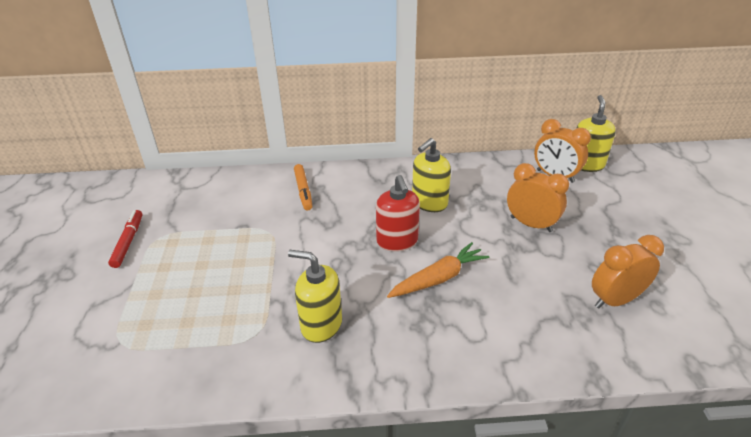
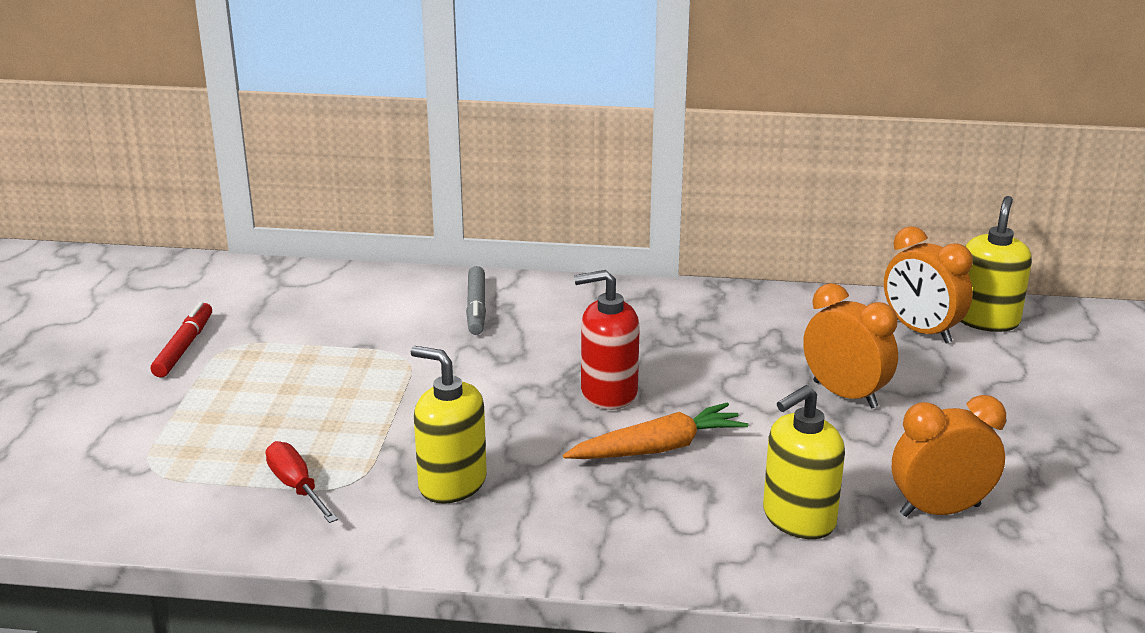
camera: 10 degrees right, 10 degrees down
orange marker [294,164,312,210] -> grey marker [466,266,486,335]
red soap dispenser [376,175,420,252] -> red soap dispenser turned 90 degrees clockwise [574,270,640,410]
yellow soap dispenser [412,138,451,212] -> yellow soap dispenser moved to [763,385,845,539]
none -> red screwdriver [266,441,338,523]

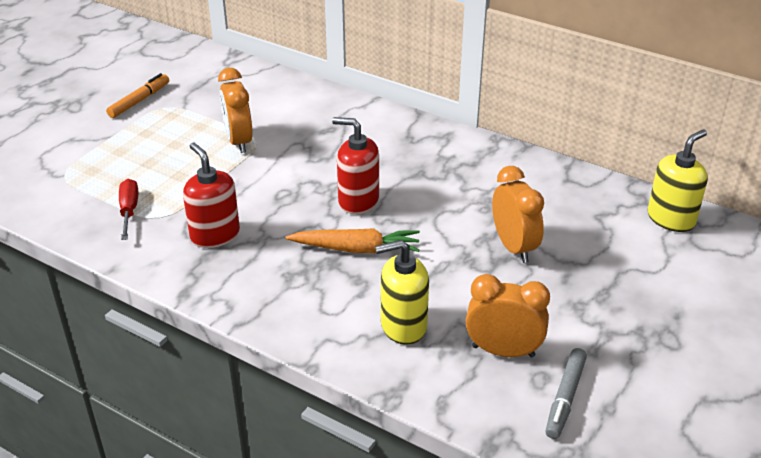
camera: 25 degrees right, 10 degrees up
red marker [151,302,212,377] -> orange marker [106,73,169,118]
yellow soap dispenser [411,346,487,504] -> red soap dispenser [183,143,240,248]
grey marker [466,266,486,335] -> grey marker moved to [546,348,587,439]
orange clock [884,226,973,343] -> orange clock moved to [218,68,253,153]

